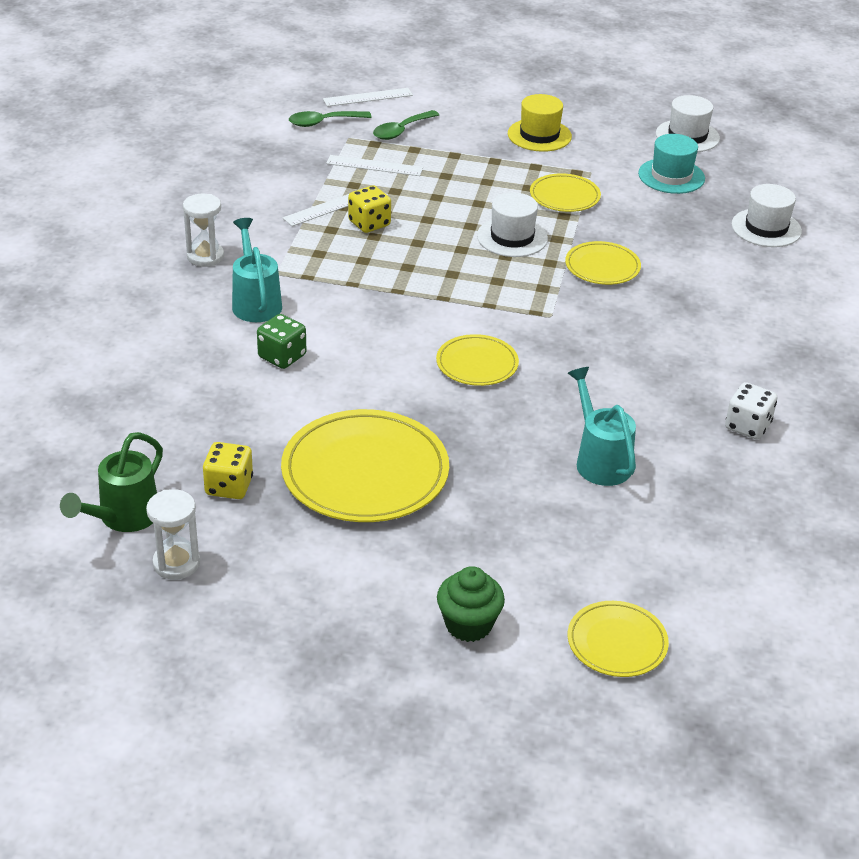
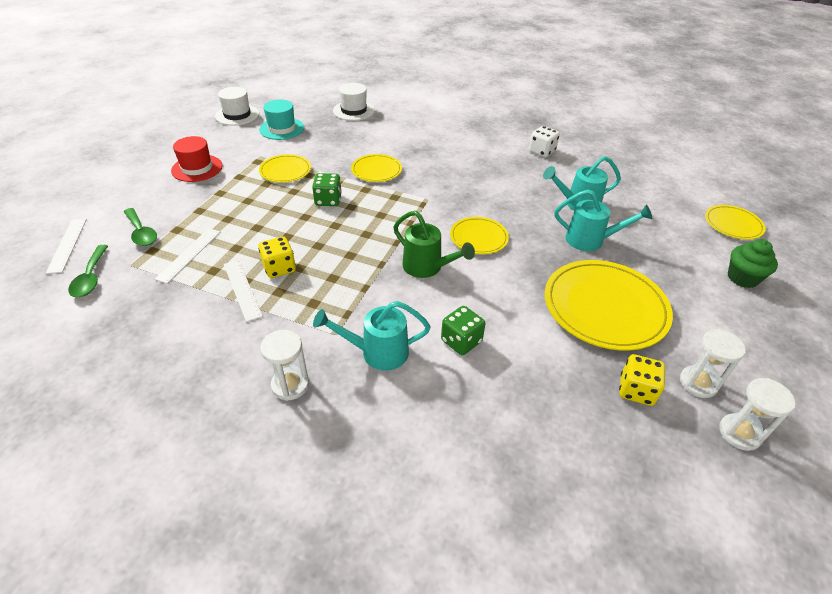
camera: 80 degrees left, 5 degrees up
green watering can [60,432,163,532] -> green watering can moved to [393,211,475,278]
white hat [477,192,548,257] -> green dice [312,173,342,206]
yellow hat [508,94,572,152] -> red hat [171,136,223,182]
none -> turquoise watering can [555,189,652,251]
none -> white hourglass [680,329,746,398]

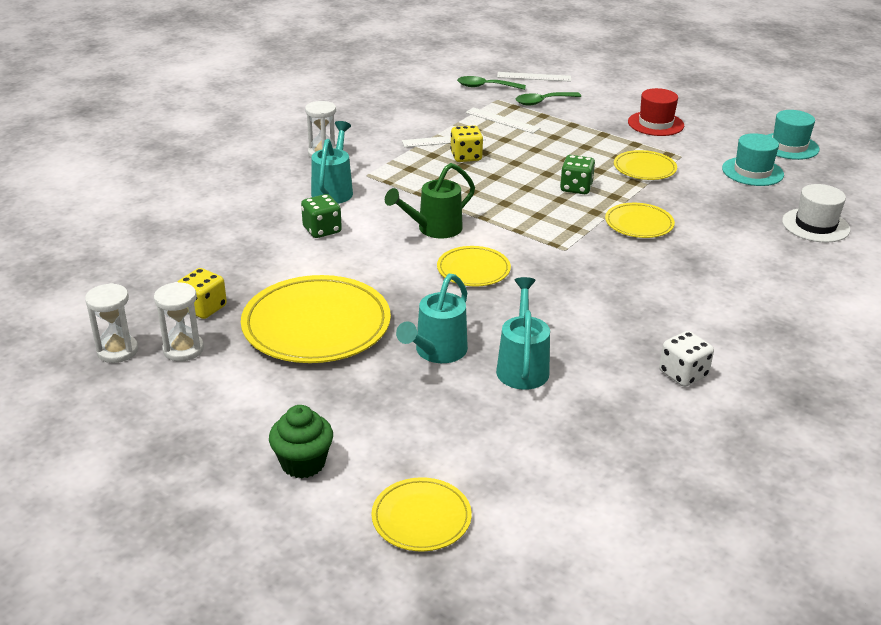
camera: 105 degrees right, 10 degrees down
white hat [215,87,259,126] -> turquoise hat [768,110,820,160]

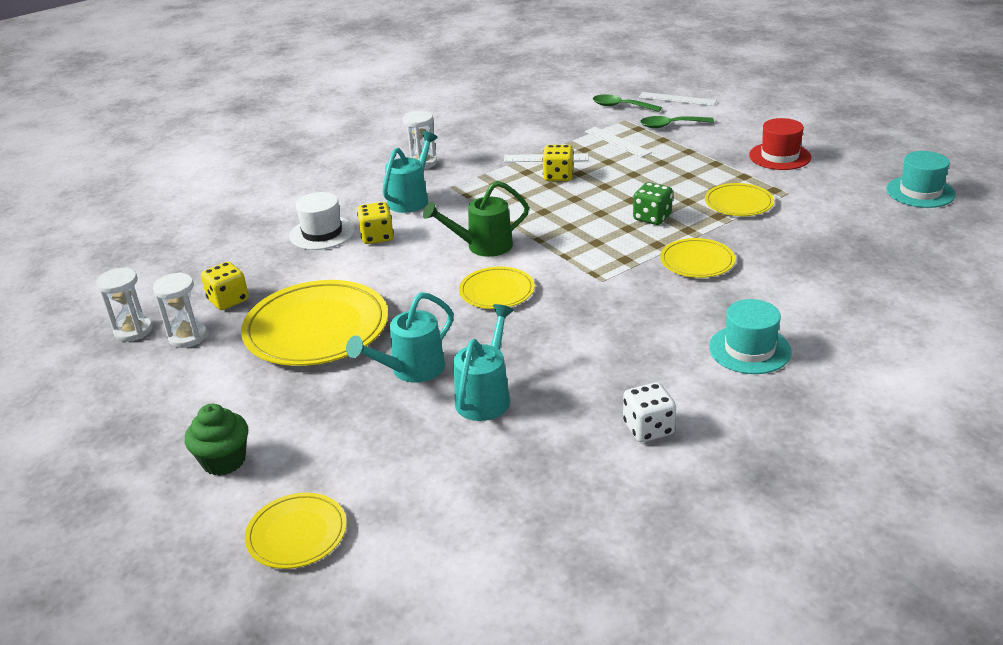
camera: 20 degrees right, 0 degrees up
green dice [301,194,342,238] -> yellow dice [357,202,394,244]
turquoise hat [722,133,784,186] -> turquoise hat moved to [709,299,792,374]
white hat [782,184,850,243] -> white hat moved to [289,192,355,250]

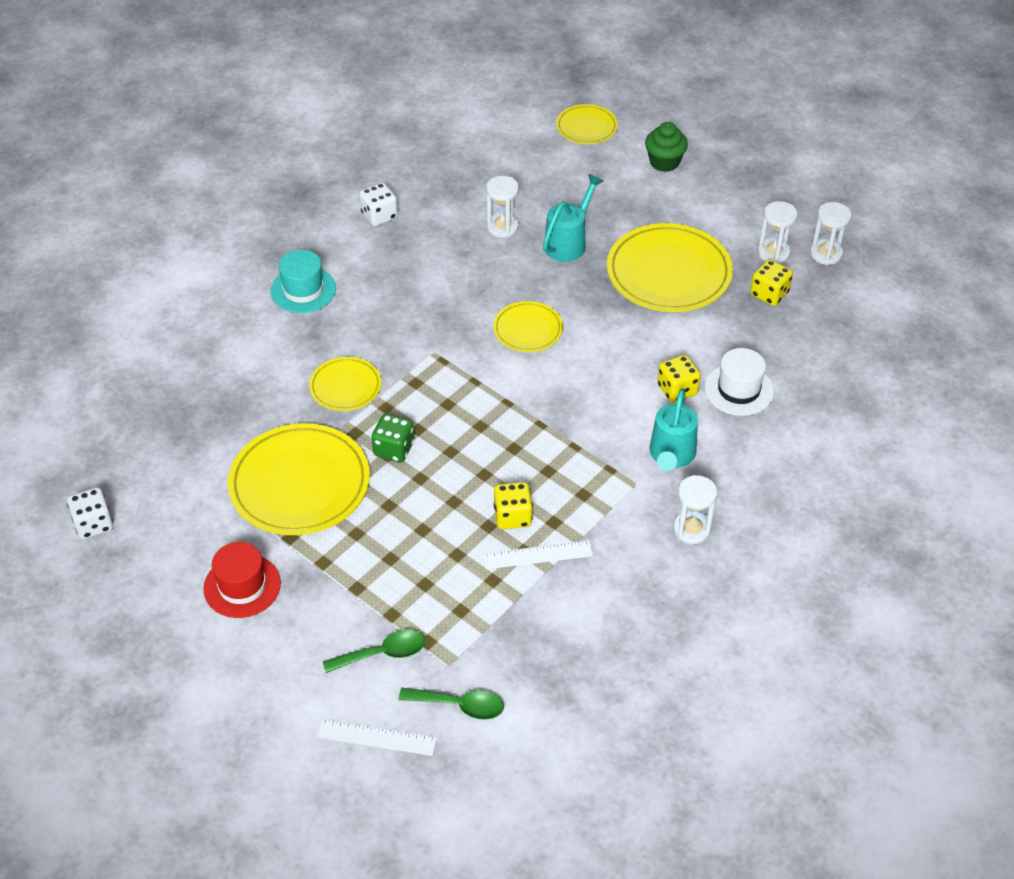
camera: 165 degrees right, 15 degrees up
green watering can [423,181,529,257] -> none
turquoise watering can [454,304,514,421] -> white hourglass [486,176,519,238]
white ruler [585,127,652,157] -> none
yellow plate [705,183,774,216] -> yellow plate [228,423,370,535], size x1.86
turquoise hat [886,151,956,208] -> white dice [67,487,113,539]

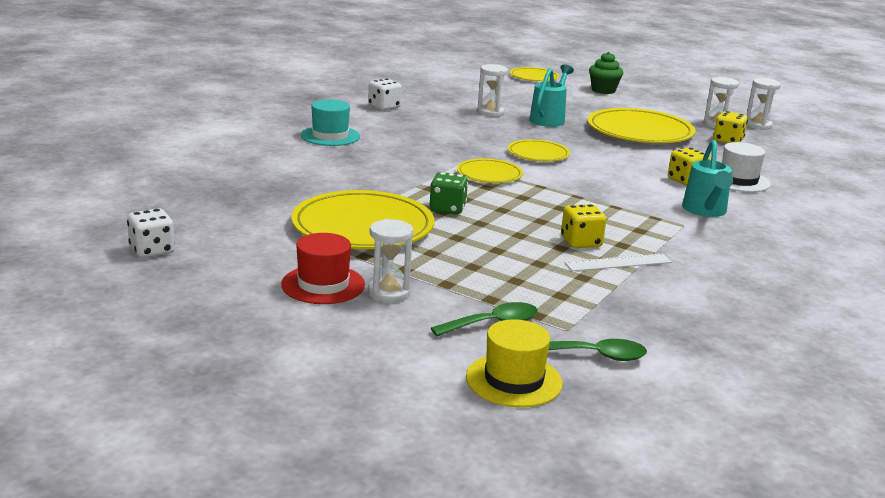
camera: 10 degrees left, 25 degrees down
yellow plate [309,357,381,411] -> yellow plate moved to [457,159,523,183]
white ruler [317,719,437,756] -> yellow hat [466,319,563,408]
white hourglass [673,475,717,544] -> white hourglass moved to [368,219,413,303]

